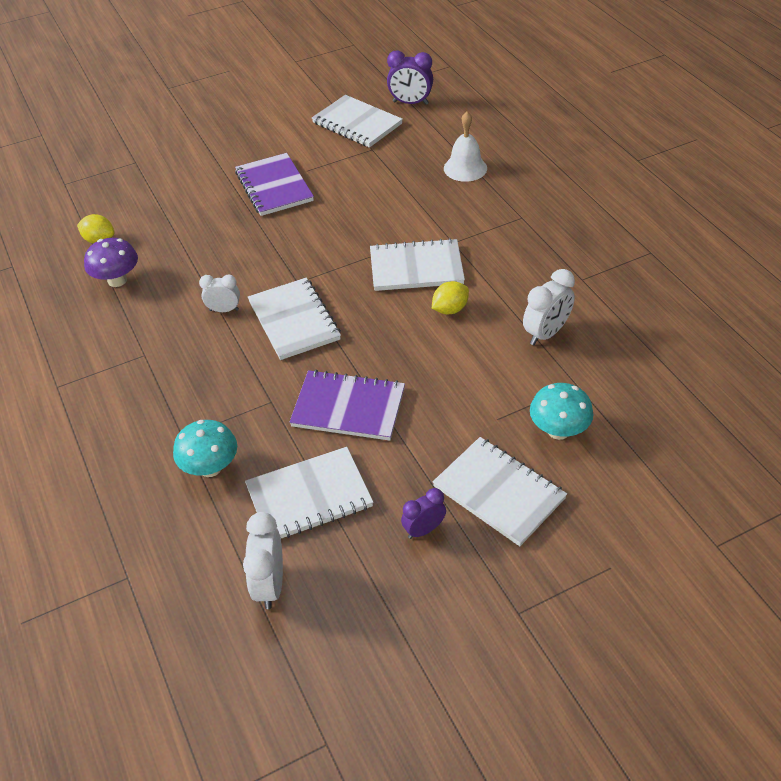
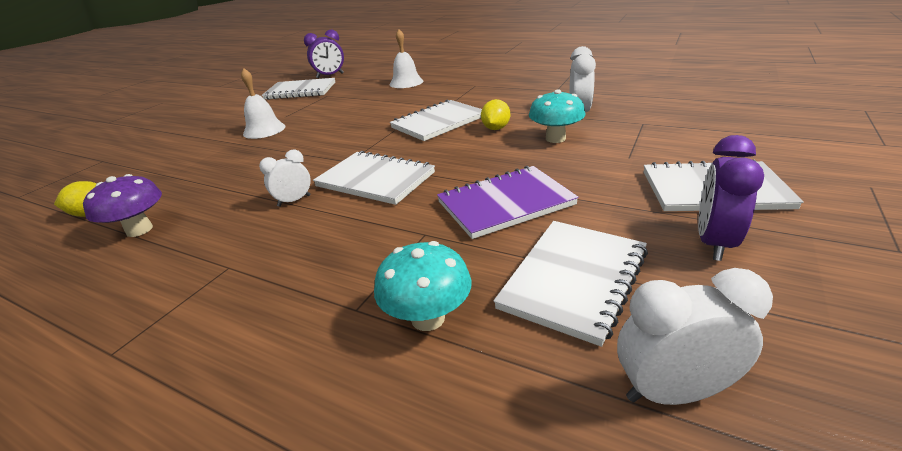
camera: 35 degrees left, 15 degrees down
purple notebook [235,153,314,216] -> white bell [241,68,285,139]
white clock [243,512,283,609] -> white clock turned 120 degrees clockwise [617,268,773,405]
purple clock [401,488,446,539] -> purple clock [698,135,764,261], size x1.52
turquoise mushroom [530,383,593,440] -> turquoise mushroom moved to [529,89,585,143]

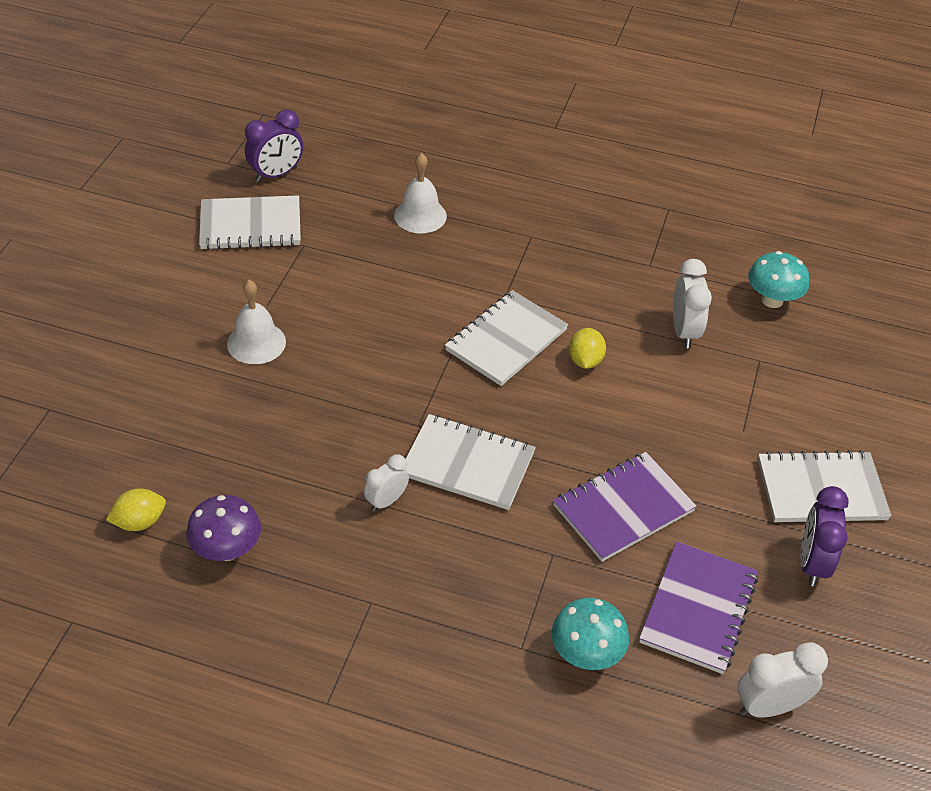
camera: 15 degrees left, 15 degrees up
white notebook [494,221,648,347] -> purple notebook [639,541,758,674]
turquoise mushroom [529,89,585,143] -> turquoise mushroom moved to [748,251,809,308]

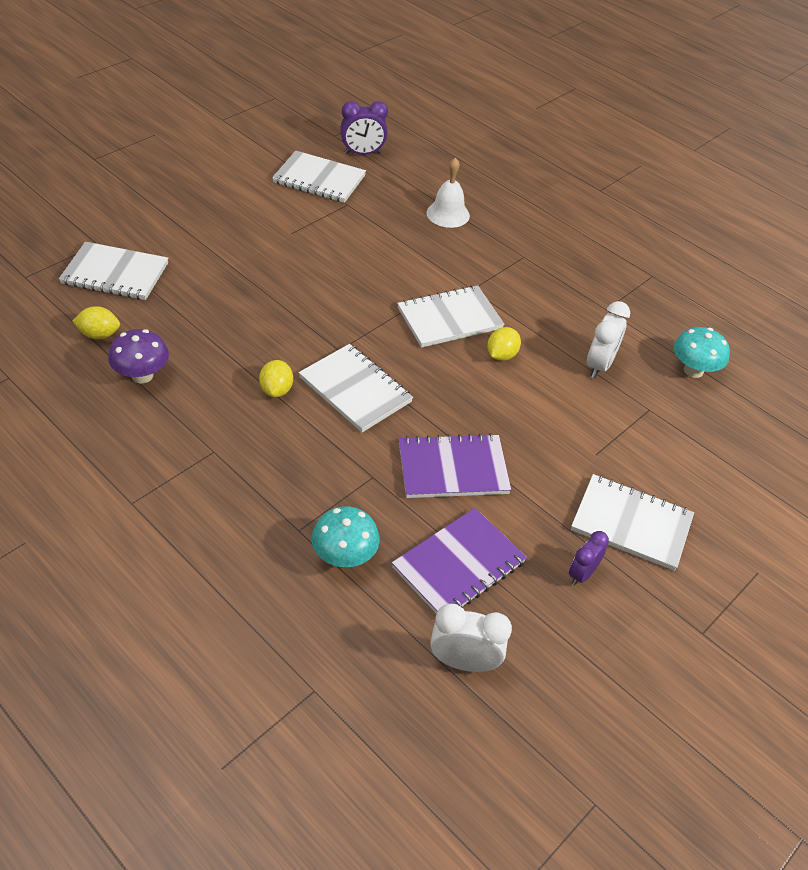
camera: 25 degrees right, 0 degrees up
white bell [227,280,286,364] -> none
white clock [364,454,409,512] -> yellow lemon [259,360,293,397]
purple clock [800,486,849,586] -> purple clock [569,531,609,586], size x0.66
none -> white notebook [59,242,168,300]

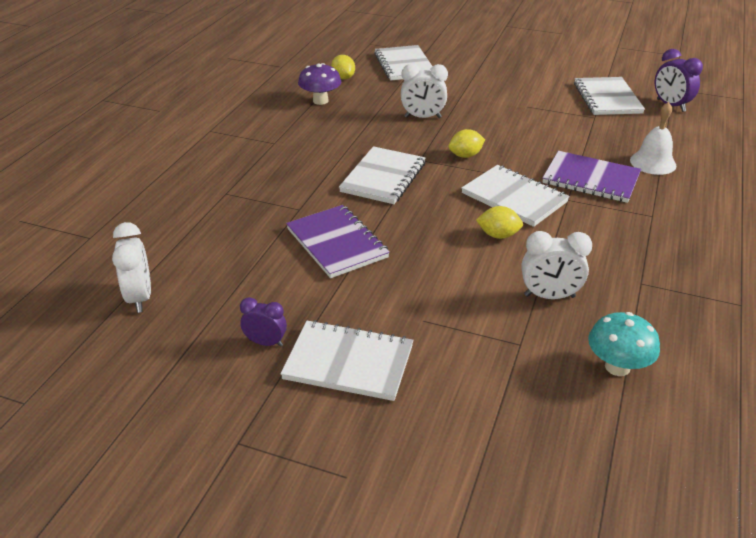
camera: 70 degrees right, 10 degrees down
yellow lemon [259,360,293,397] -> yellow lemon moved to [449,129,485,158]
turquoise mushroom [312,506,380,567] -> none
purple notebook [392,508,527,614] -> purple notebook moved to [542,151,641,203]
white notebook [571,474,694,571] -> white notebook turned 75 degrees counterclockwise [280,320,413,401]
none -> white clock [401,64,448,118]

